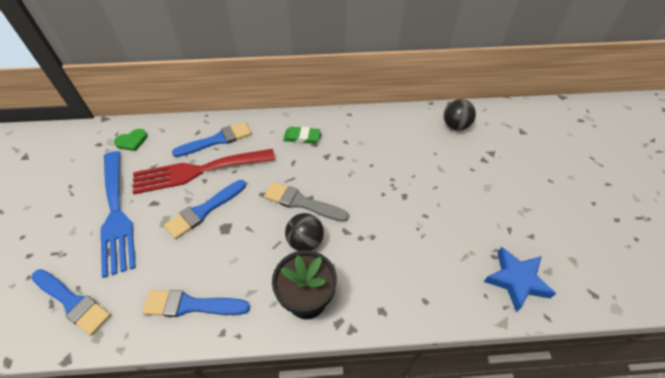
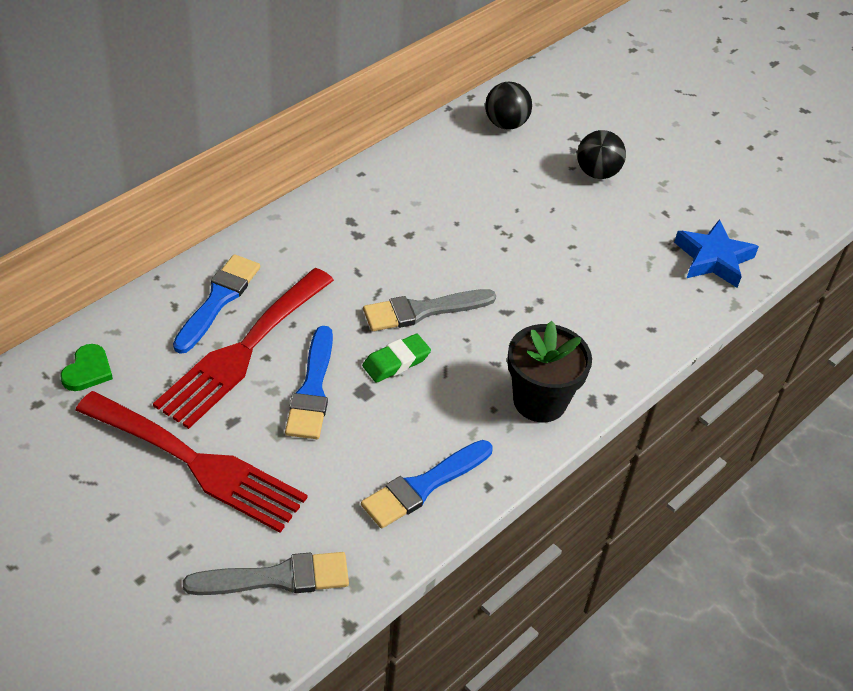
camera: 45 degrees left, 5 degrees down
blue brush [31,269,111,336] -> grey brush [183,552,349,595]
blue fork [100,151,136,278] -> red fork [75,391,308,533]
green eraser [283,127,320,144] -> green eraser moved to [362,334,431,383]
black ball [285,213,324,251] -> black ball moved to [577,130,626,179]

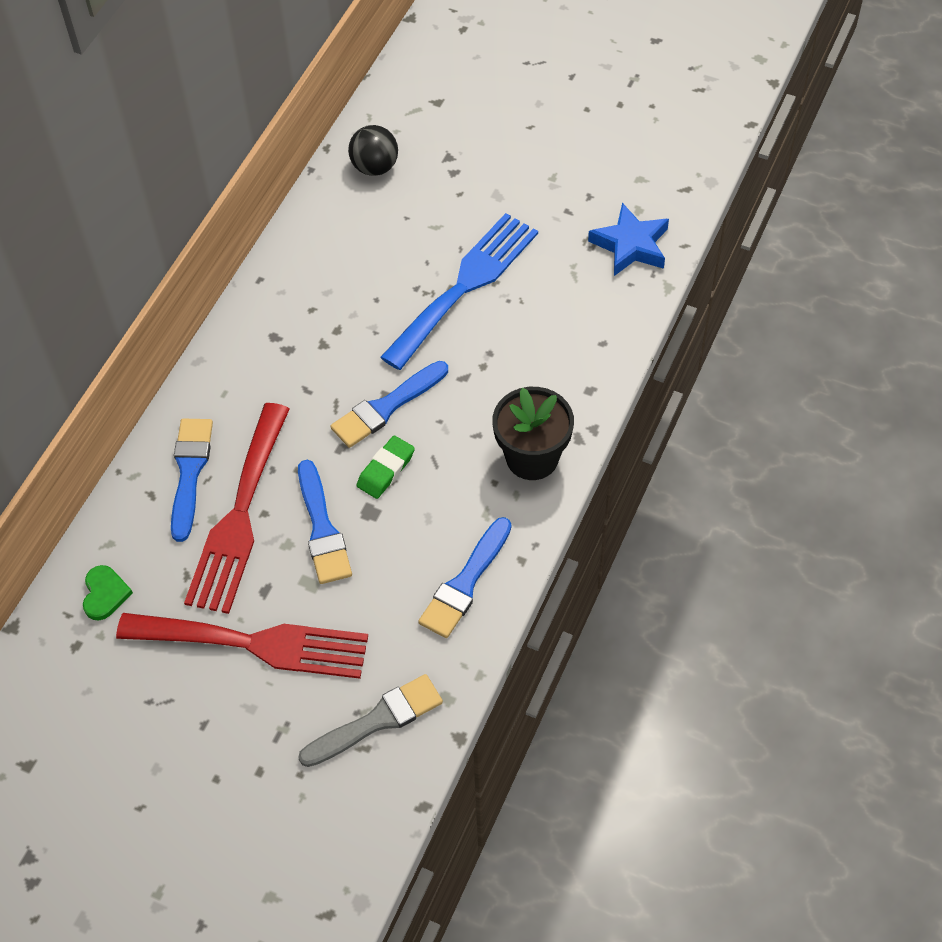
camera: 15 degrees left, 10 degrees up
grey brush [363,289,496,331] -> blue brush [330,361,448,448]
black ball [577,130,626,179] -> none
none -> blue fork [380,213,538,370]

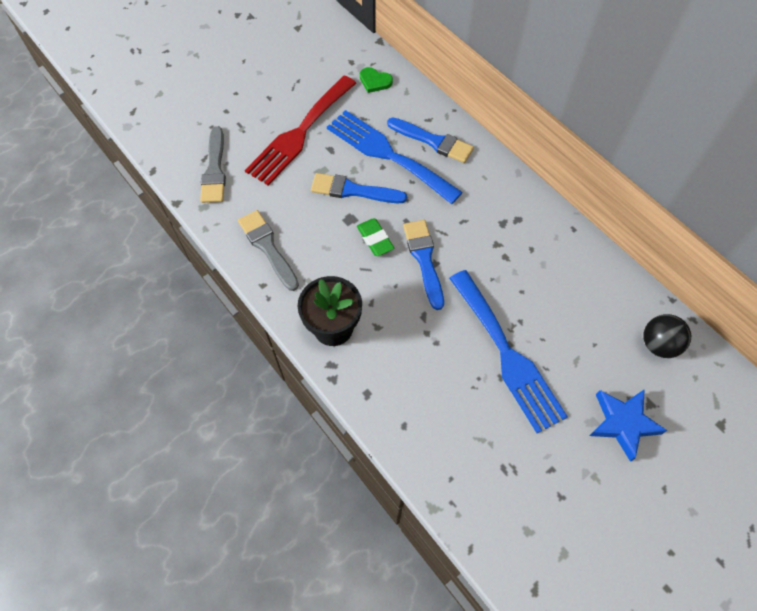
camera: 115 degrees right, 5 degrees up
red fork [184,403,290,614] -> blue fork [327,110,463,204]
blue brush [418,517,512,638] -> grey brush [238,210,299,291]
blue star [588,203,669,276] -> blue star moved to [589,390,667,462]

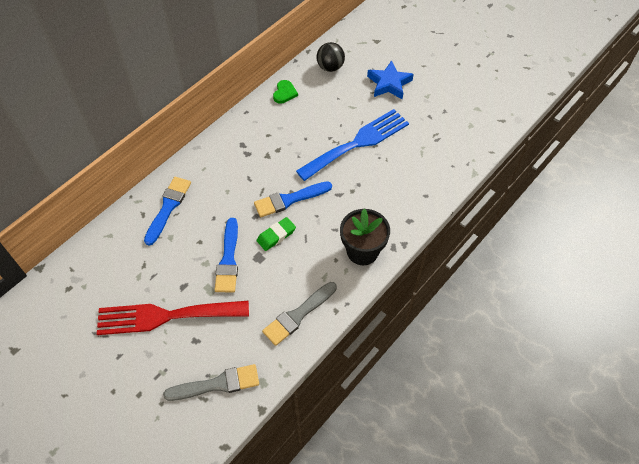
camera: 100 degrees left, 5 degrees down
red fork [245,76,356,186] -> red fork turned 150 degrees clockwise [97,301,249,335]
blue fork [327,110,463,204] -> none
green heart [360,67,393,93] -> green heart moved to [273,80,298,104]

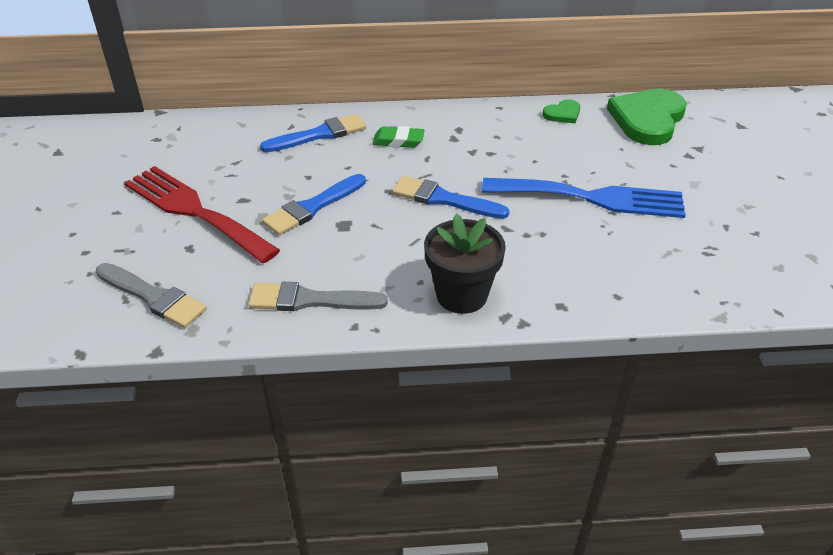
camera: 45 degrees right, 15 degrees down
green eraser [257,217,296,251] -> green eraser moved to [372,126,425,148]
black ball [316,42,345,72] -> green heart [607,89,687,145]
blue star [367,60,414,99] -> none

